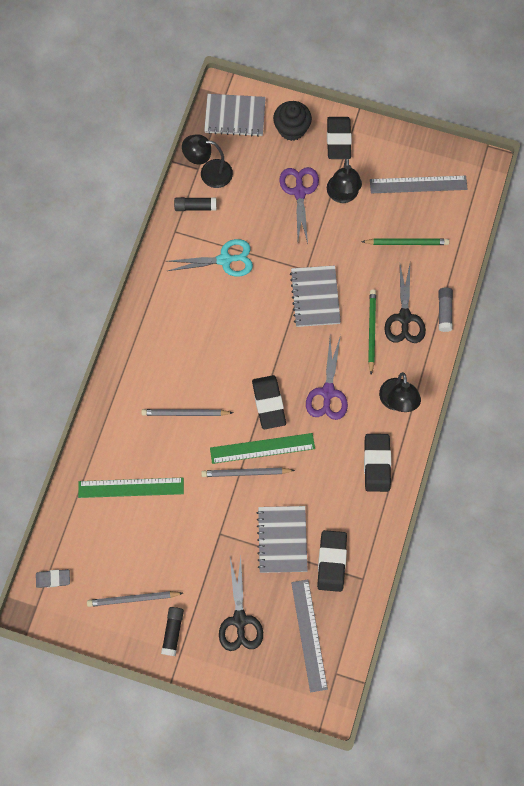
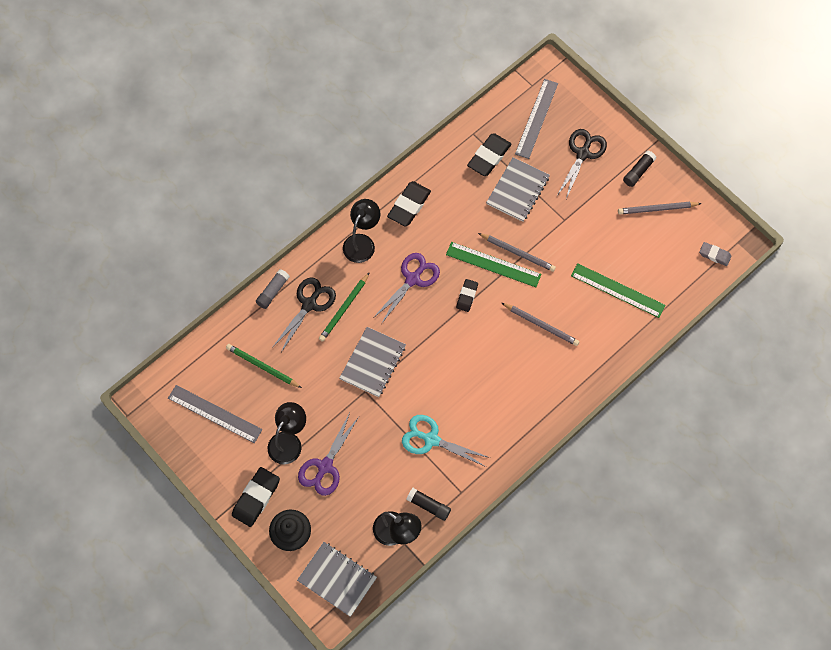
camera: 150 degrees left, 5 degrees down
grey pencil [87,591,183,607] -> grey pencil turned 150 degrees clockwise [618,202,702,215]
black eraser [252,375,286,429] -> black eraser [456,279,478,312], size x0.60

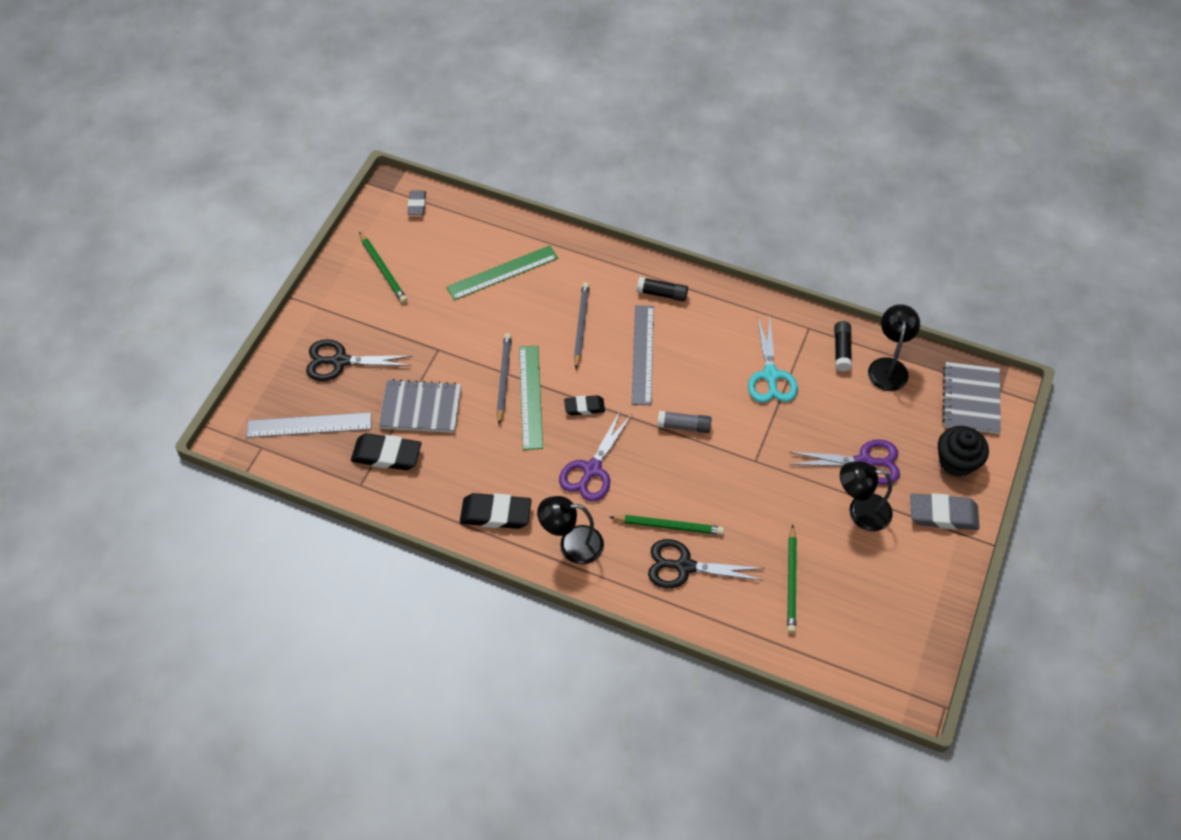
camera: 115 degrees left, 10 degrees down
grey ruler [168,385,263,443] -> grey ruler moved to [632,305,654,405]
black eraser [232,467,280,527] -> grey eraser [910,493,979,530]
grey glue stick [256,269,289,309] -> grey glue stick moved to [657,411,712,433]
grey notebook [340,327,406,397] -> none
purple scissors [373,253,440,324] -> purple scissors turned 75 degrees counterclockwise [559,410,632,502]
green ruler [571,263,666,318] -> green ruler turned 60 degrees clockwise [447,246,558,300]
grey pencil [618,202,702,215] -> green pencil [359,232,408,303]
black glue stick [623,151,656,187] -> black glue stick moved to [637,277,688,302]

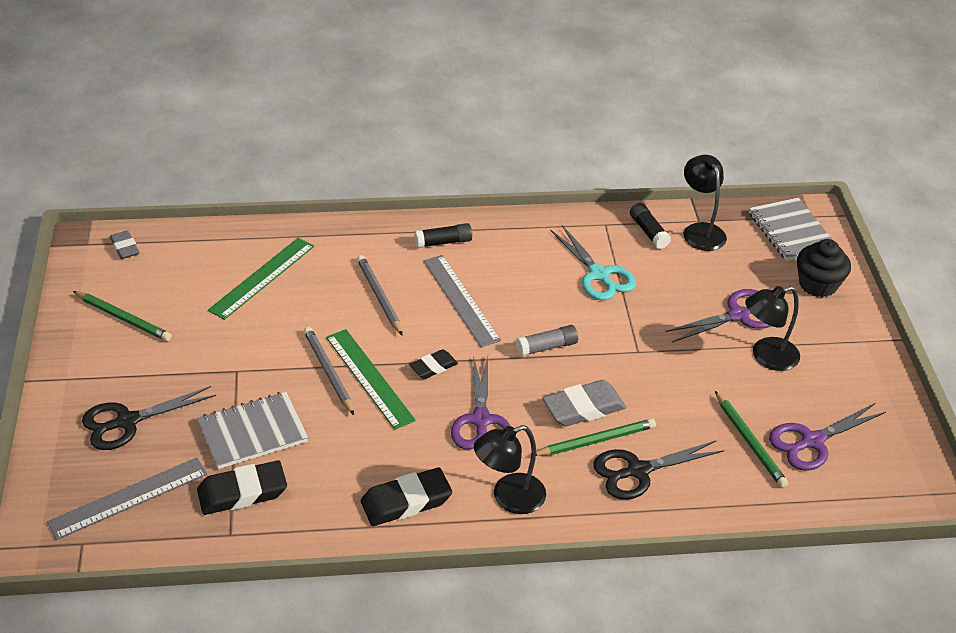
camera: 30 degrees left, 15 degrees down
grey eraser [910,493,979,530] -> grey eraser moved to [542,380,626,426]
none -> purple scissors [769,403,886,471]

